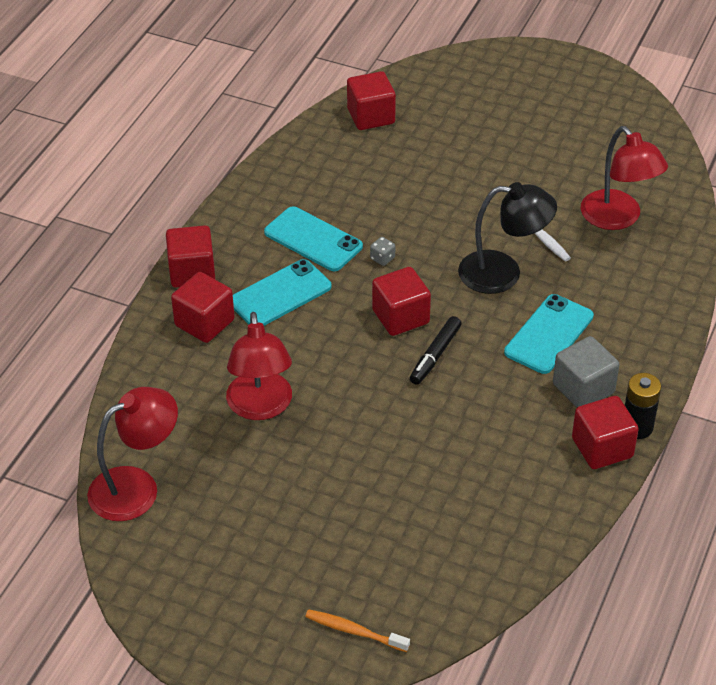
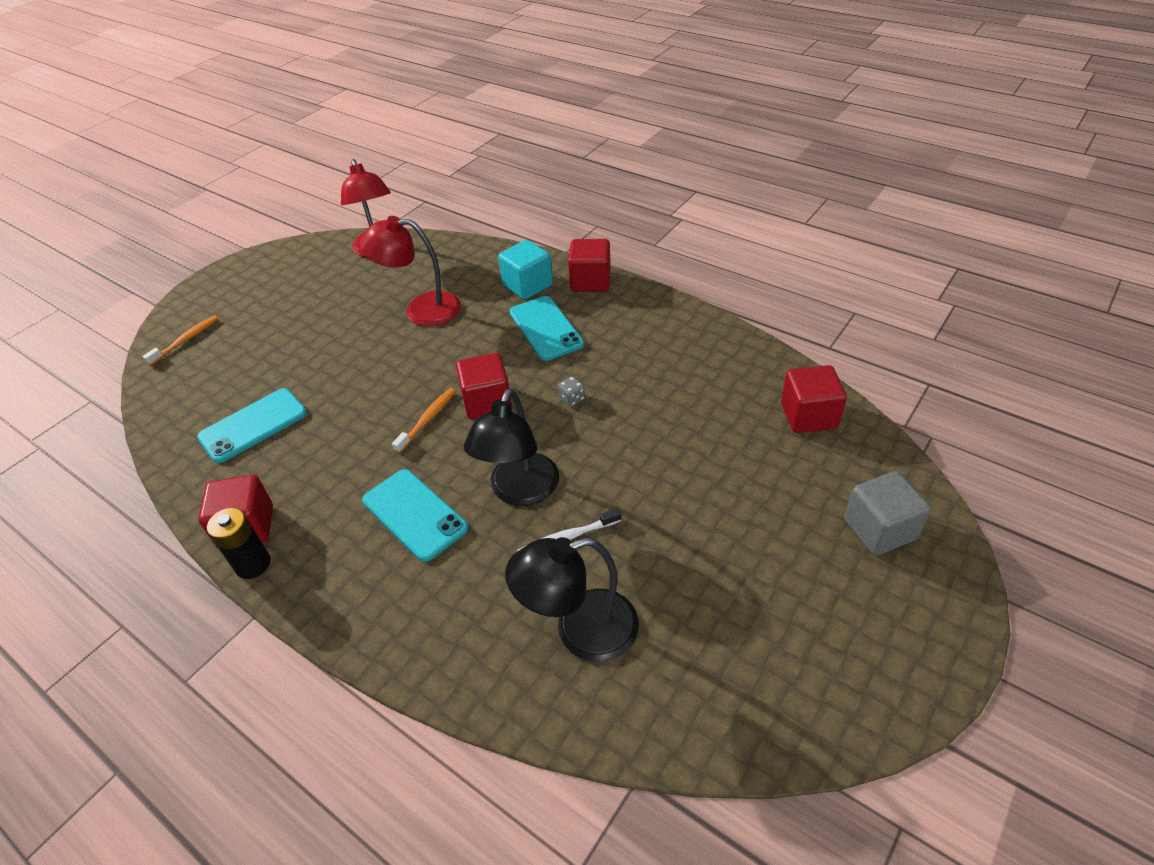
camera: 105 degrees right, 0 degrees up
red cube [171,272,235,343] -> turquoise cube [498,240,553,300]
turquoise phone [264,206,363,271] -> turquoise phone moved to [197,388,307,463]
black marker [410,316,462,385] -> orange toothbrush [392,388,456,453]
grey cube [553,336,619,408] -> grey cube moved to [844,471,931,555]
red lamp [581,126,668,230] -> black lamp [505,537,639,662]

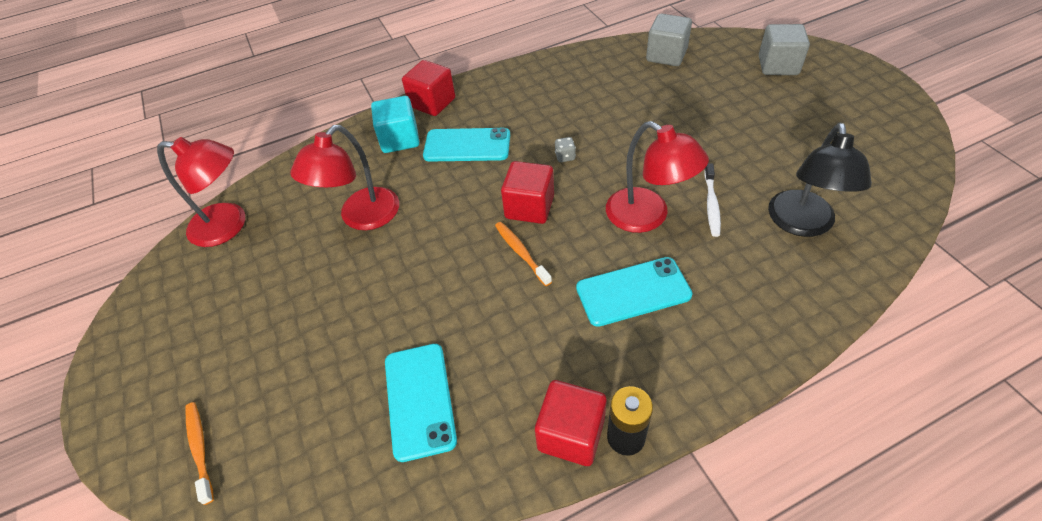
camera: 60 degrees left, 5 degrees up
black lamp [464,388,559,506] -> red lamp [606,121,709,233]
red cube [781,365,847,433] -> grey cube [646,14,692,66]

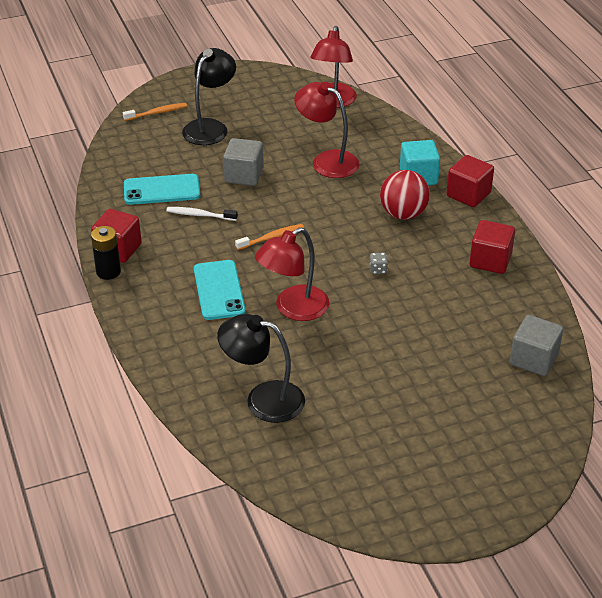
camera: 90 degrees right, 10 degrees down
turquoise phone [423,128,510,162] -> red ball [380,170,430,220]
red cube [501,161,554,224] -> red cube moved to [469,220,515,274]
white toothbrush [704,163,721,237] -> white toothbrush moved to [166,207,238,221]
grey cube [759,24,810,75] -> grey cube moved to [223,138,264,186]
none -> black lamp [182,48,236,145]

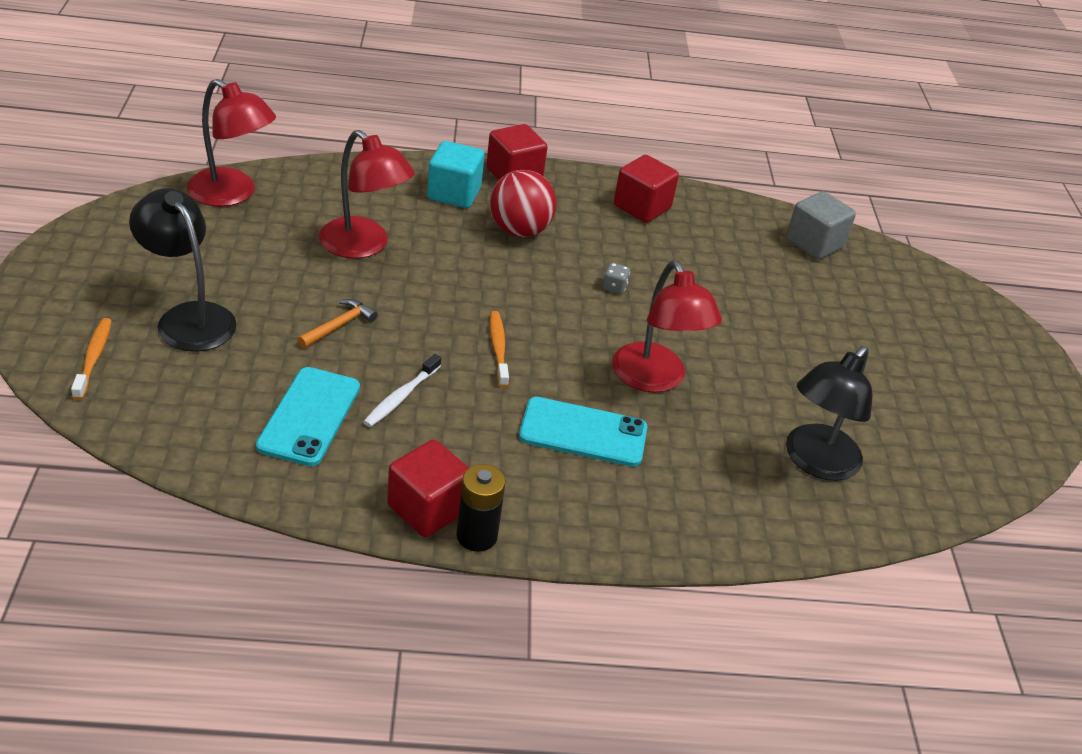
camera: 75 degrees left, 0 degrees up
grey cube [223,138,264,186] -> orange hammer [297,299,378,348]
red lamp [294,82,359,178] -> red lamp turned 105 degrees counterclockwise [319,130,415,258]

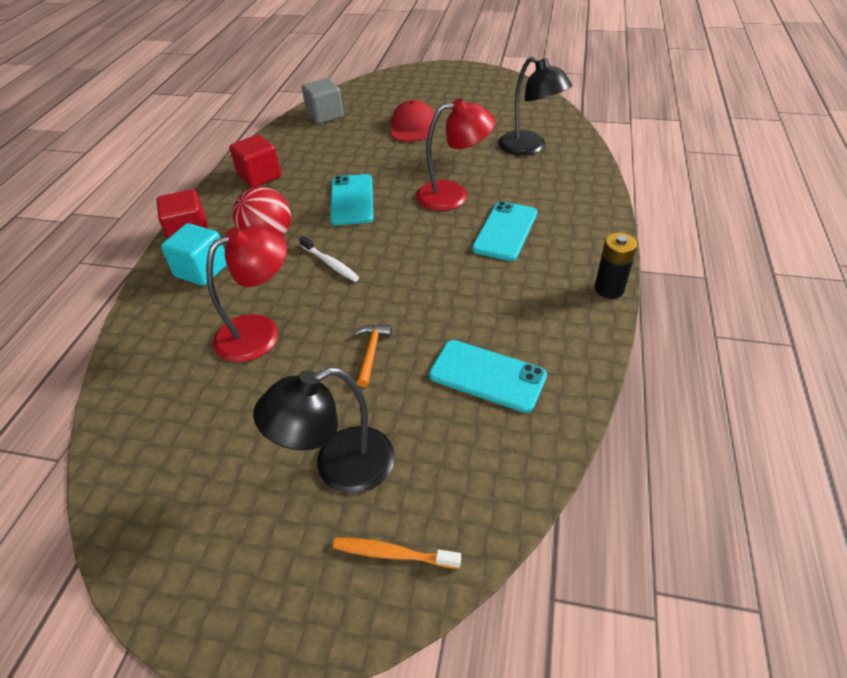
camera: 70 degrees left, 5 degrees up
red lamp [186,79,276,207] -> none
orange hammer [297,299,378,348] -> orange hammer turned 45 degrees clockwise [354,325,392,387]
white toothbrush [363,354,441,427] -> white toothbrush moved to [299,236,359,282]
red cube [387,440,469,538] -> none
orange toothbrush [489,311,509,387] -> none
grey dice [603,263,630,294] -> turquoise phone [330,174,374,225]
none -> red cap [390,100,434,142]

